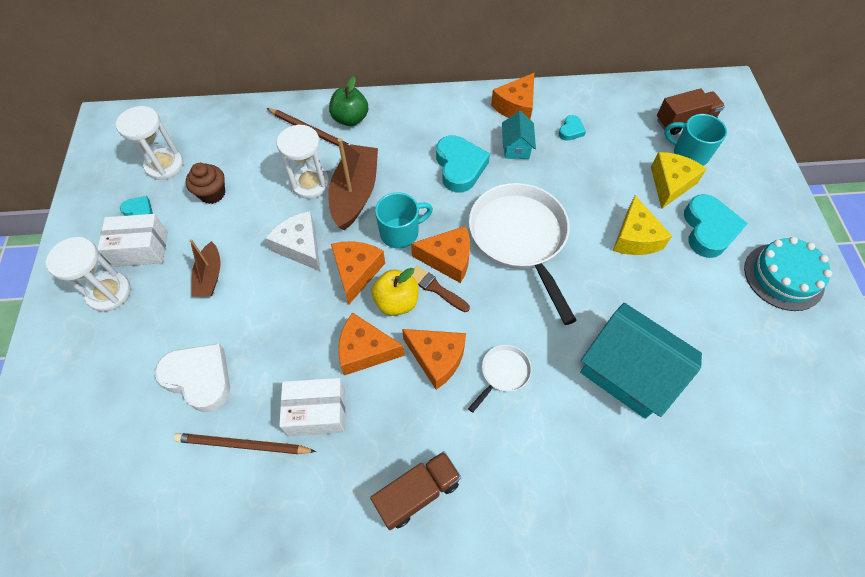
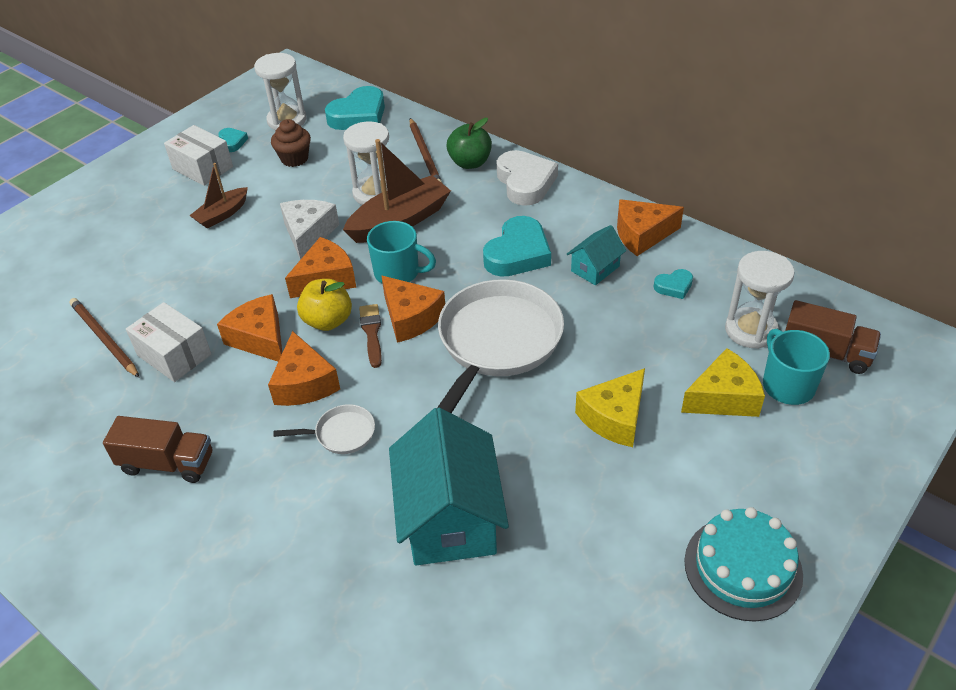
camera: 45 degrees right, 15 degrees down
white hourglass [46,237,131,312] -> white hourglass moved to [725,251,795,349]
white heart [155,343,230,412] -> white heart moved to [497,150,558,206]
turquoise heart [684,194,748,258] -> turquoise heart moved to [325,86,385,130]

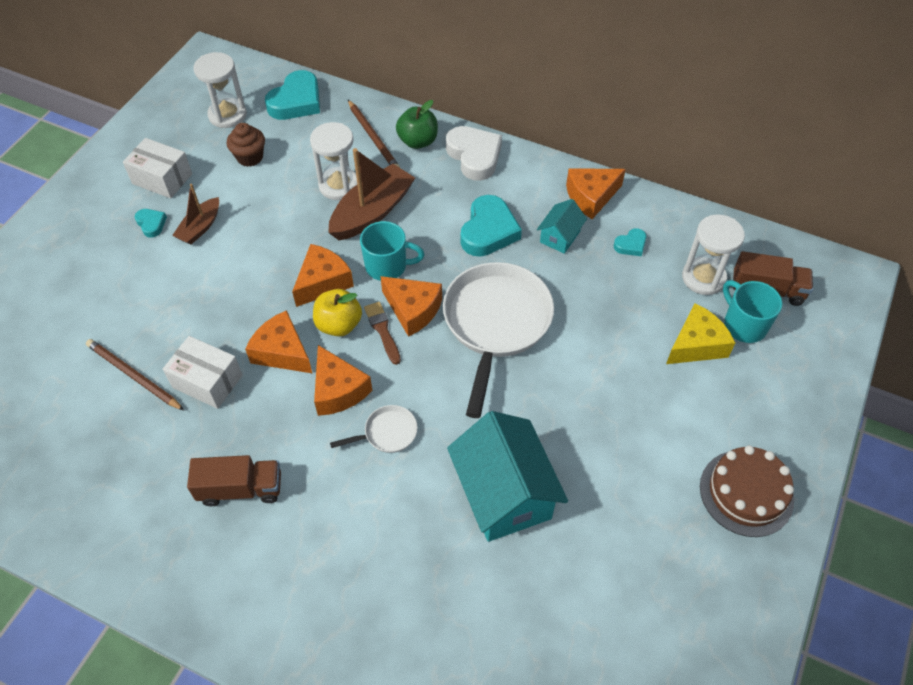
camera: 15 degrees left, 10 degrees up
turquoise heart [218,128,248,152] -> turquoise heart moved to [135,209,167,238]
white cheese [280,200,339,260] -> none
yellow cheese [575,368,645,447] -> none
turquoise cake [684,507,803,622] -> brown cake [700,445,794,537]

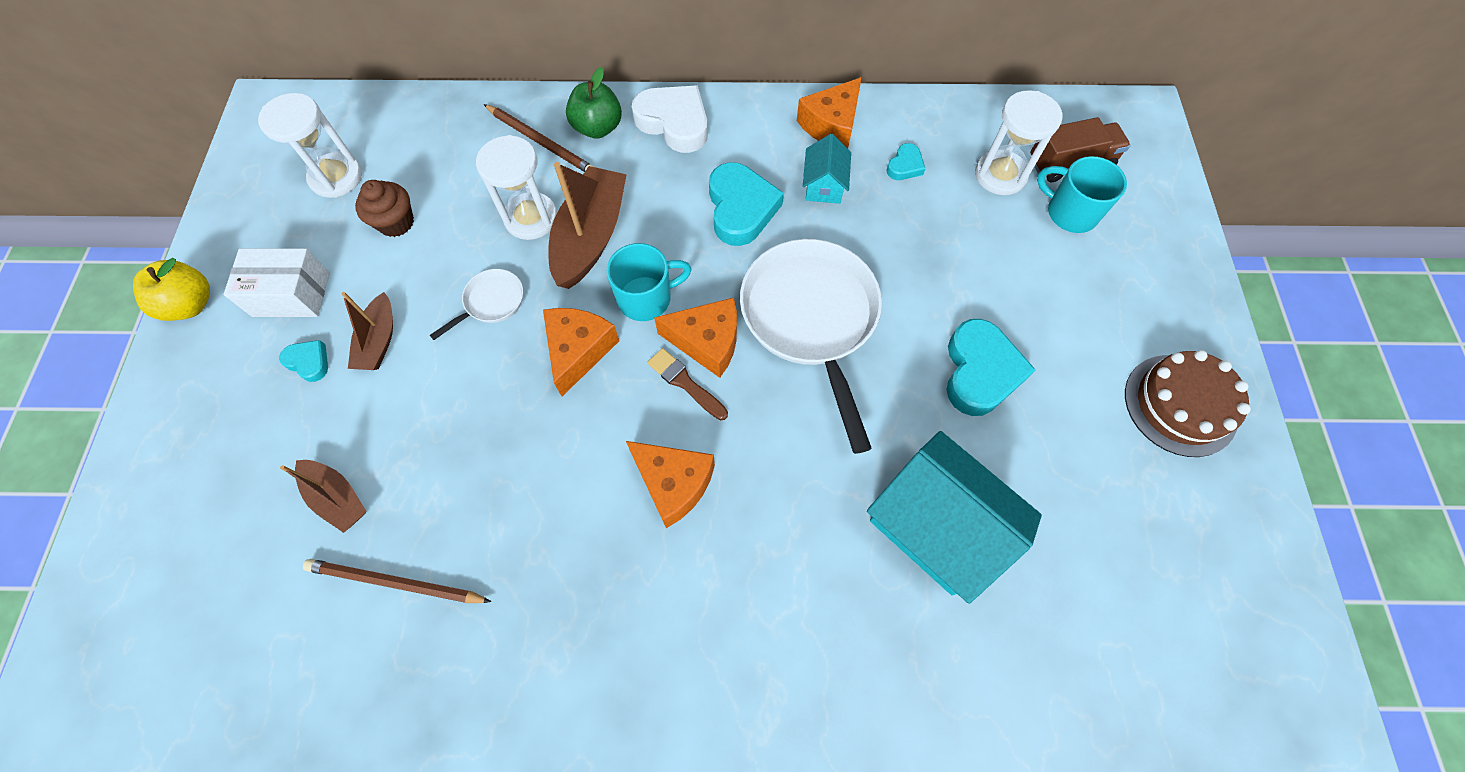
camera: 25 degrees left, 10 degrees up
white box [163,336,242,409] -> none
brown truck [187,455,281,506] -> none
orange cheese [245,310,313,374] -> none
turquoise heart [265,70,320,120] -> turquoise heart moved to [946,319,1036,416]
yellow apple [313,289,362,337] -> yellow apple moved to [133,258,210,321]
white pan [330,405,418,453] -> white pan moved to [430,269,523,340]
yellow cheese [666,303,735,364] -> none
none -> brown boat [280,460,367,533]

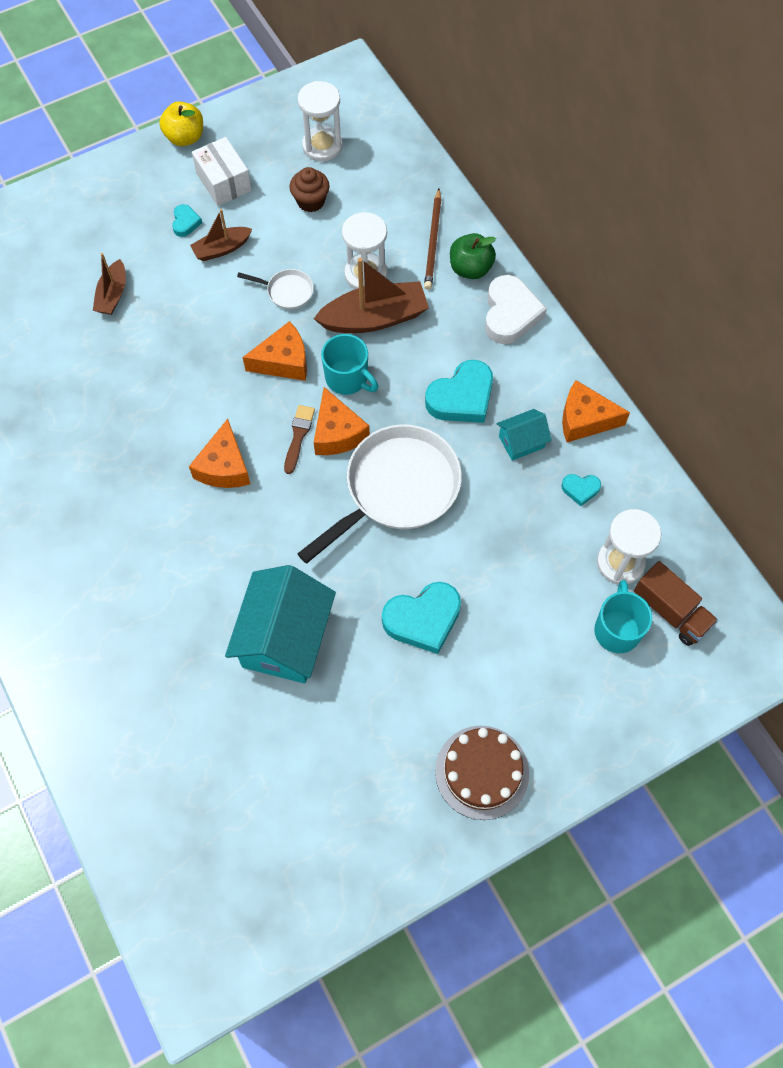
camera: 60 degrees right, 0 degrees up
brown pencil [303,559,492,603] -> none

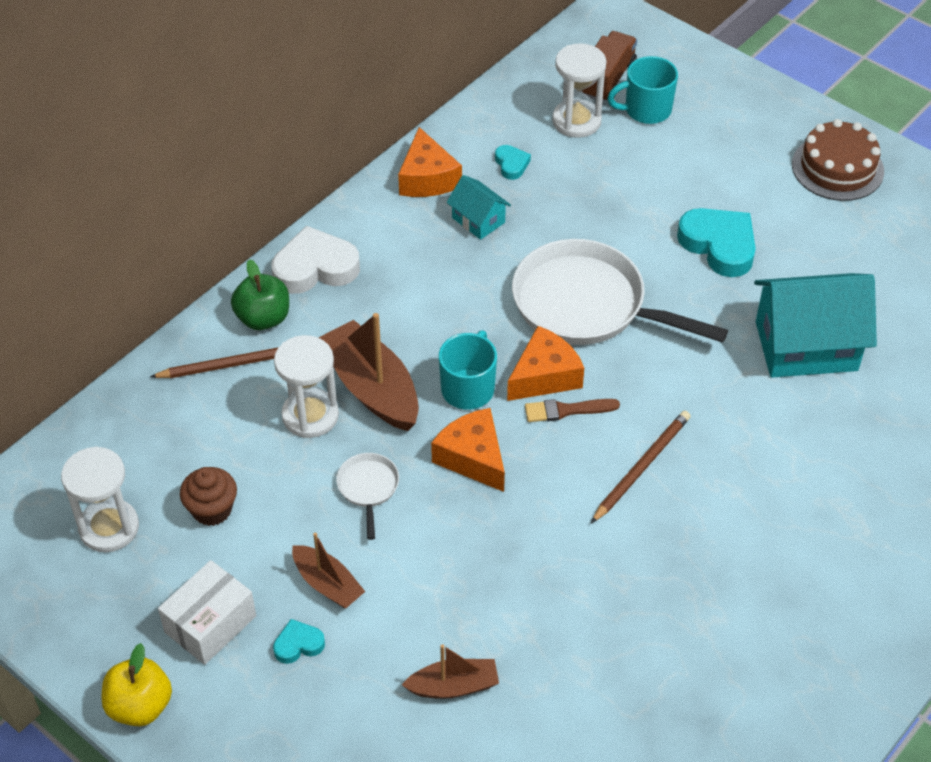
camera: 110 degrees left, 15 degrees down
orange cheese [189,419,250,488] -> brown pencil [591,411,691,523]
turquoise heart [425,360,493,423] -> none

